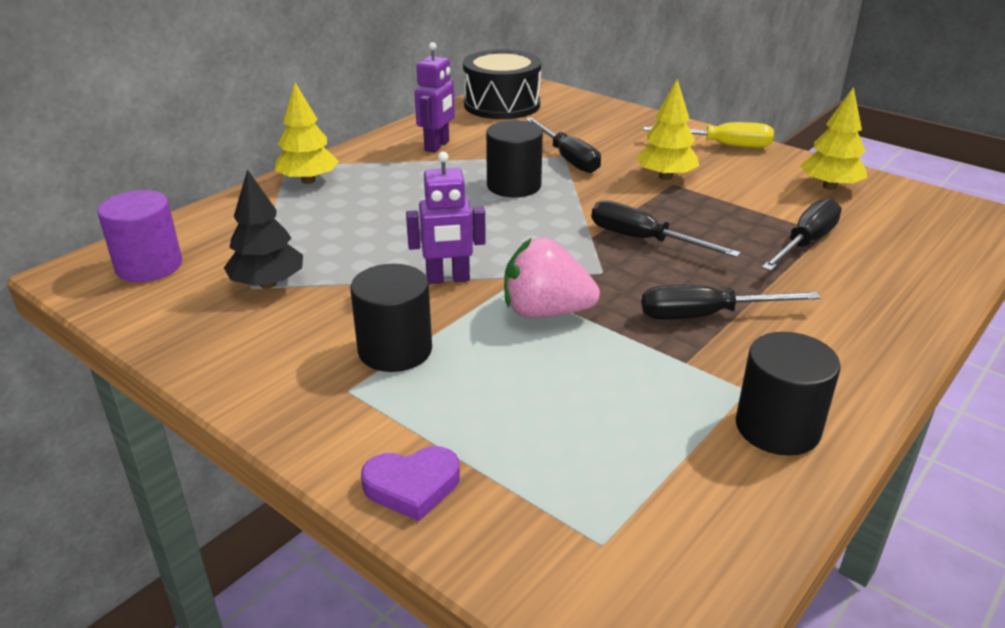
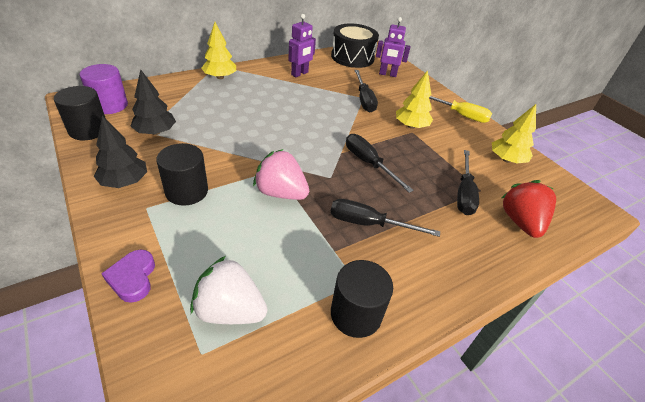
camera: 15 degrees right, 10 degrees up
purple heart [361,446,460,521] -> purple heart turned 75 degrees clockwise [101,250,155,303]
purple robot [406,152,486,284] -> purple robot moved to [376,17,410,77]
black cylinder [486,120,543,197] -> black cylinder moved to [54,86,106,140]
black screwdriver [762,198,842,271] -> black screwdriver turned 135 degrees clockwise [457,150,479,215]
none -> black tree [94,116,147,188]
none -> white strawberry [190,256,267,324]
none -> red strawberry [502,180,556,238]

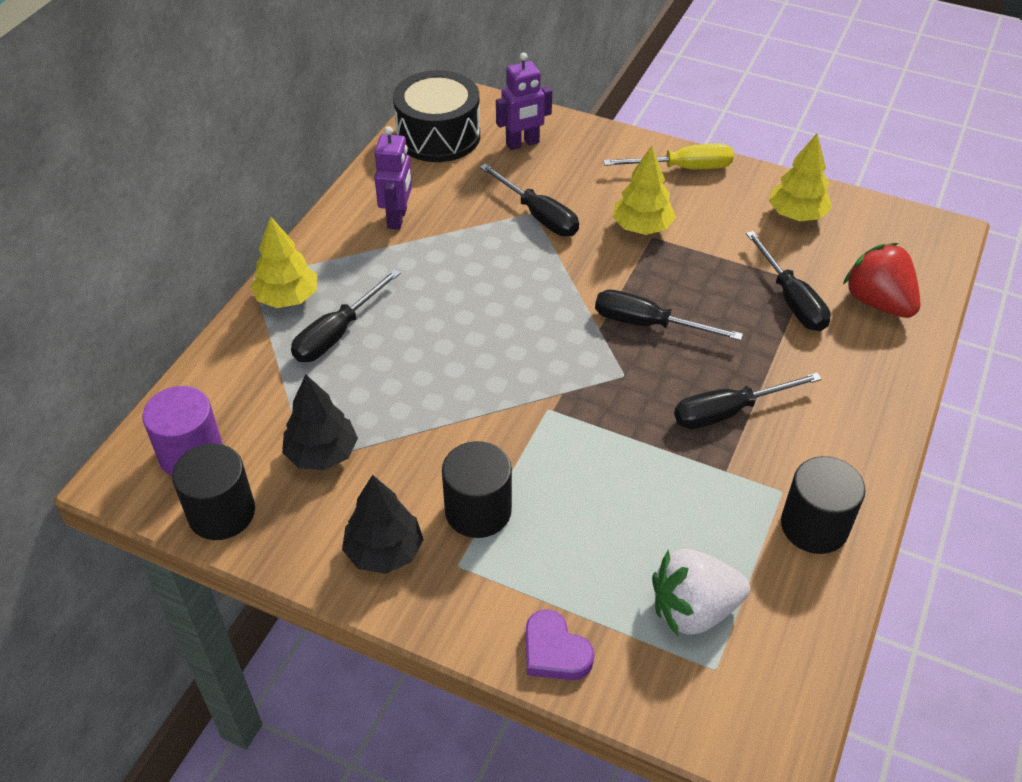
camera: 30 degrees left, 5 degrees up
pink strawberry [253,149,309,200] -> none
none -> black screwdriver [291,269,401,362]

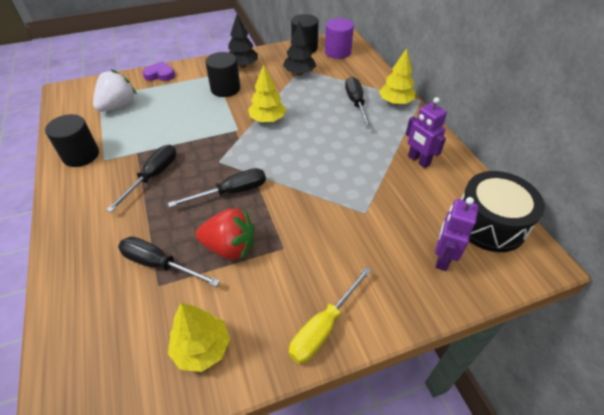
camera: 135 degrees right, 0 degrees up
black screwdriver [479,164,579,236] -> none
yellow tree [613,146,676,235] -> yellow tree moved to [248,65,286,122]
red strawberry [843,243,920,318] -> red strawberry moved to [196,208,254,260]

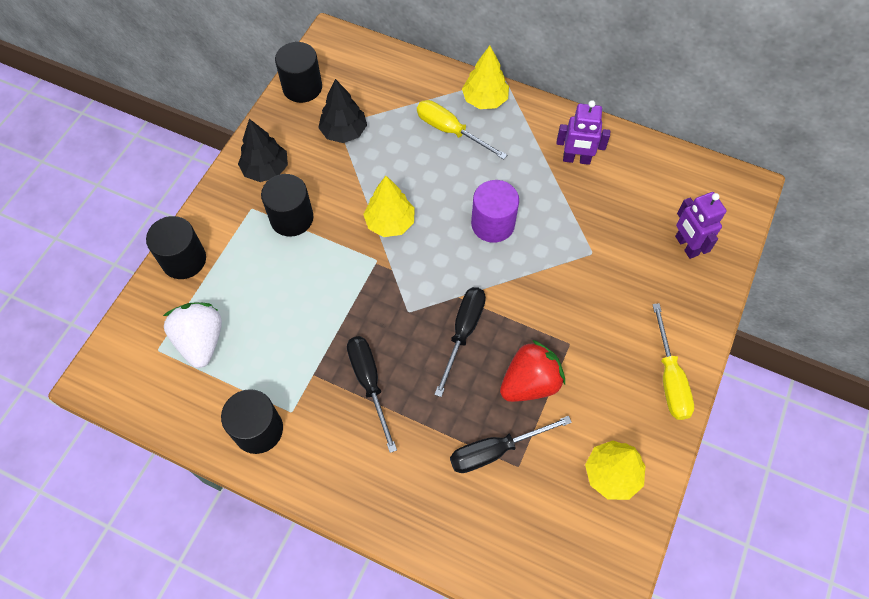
camera: 45 degrees left, 15 degrees up
purple heart [142,62,175,81] -> black cylinder [146,216,206,279]
purple cylinder [325,18,354,59] -> purple cylinder moved to [471,180,519,243]
black screwdriver [345,77,372,129] -> yellow screwdriver [417,100,507,160]
black drum [461,171,545,252] -> none

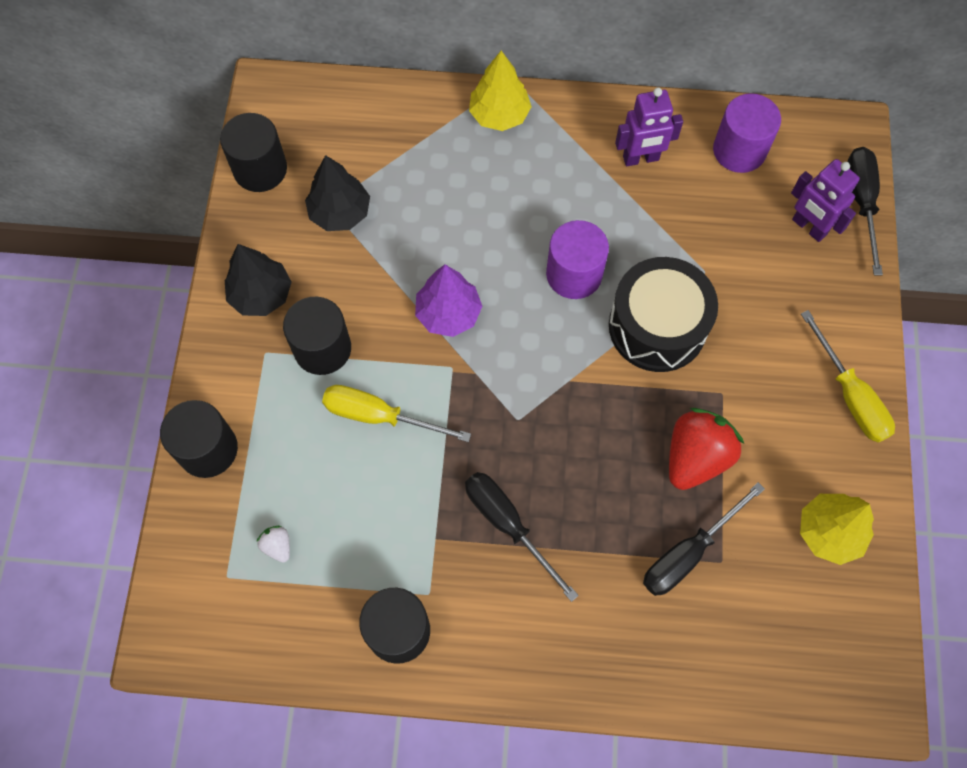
camera: 20 degrees left, 5 degrees up
white strawberry [163,302,222,368] -> white strawberry [256,526,290,563], size x0.44
yellow tree [363,176,415,237] -> purple tree [415,265,482,337]
yellow screwdriver [417,100,507,160] -> yellow screwdriver moved to [322,385,471,442]
black screwdriver [434,287,486,397] -> black screwdriver moved to [848,147,883,275]
none -> black drum [609,257,718,372]
none -> purple cylinder [713,93,781,173]

